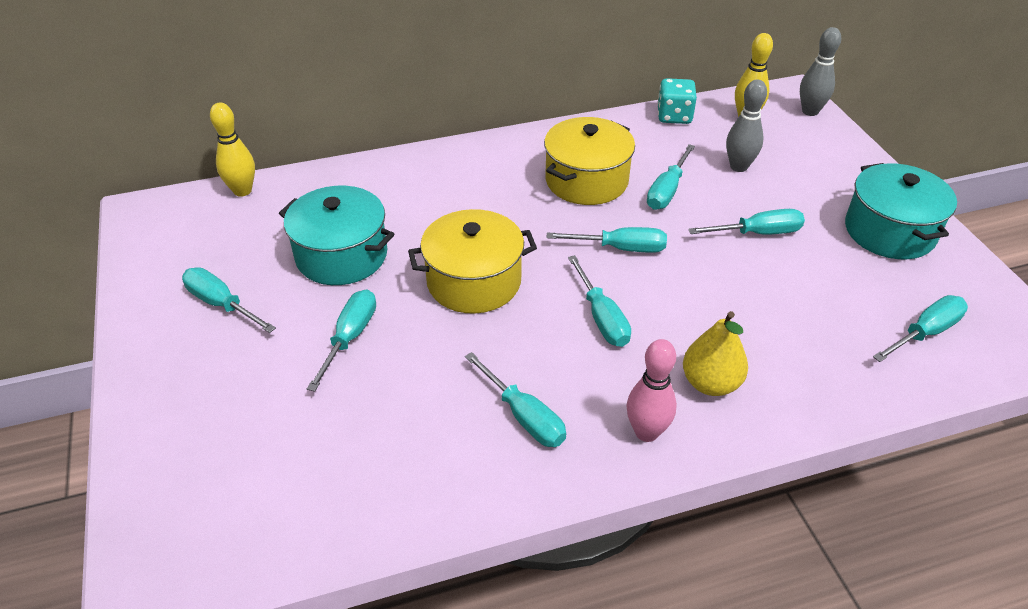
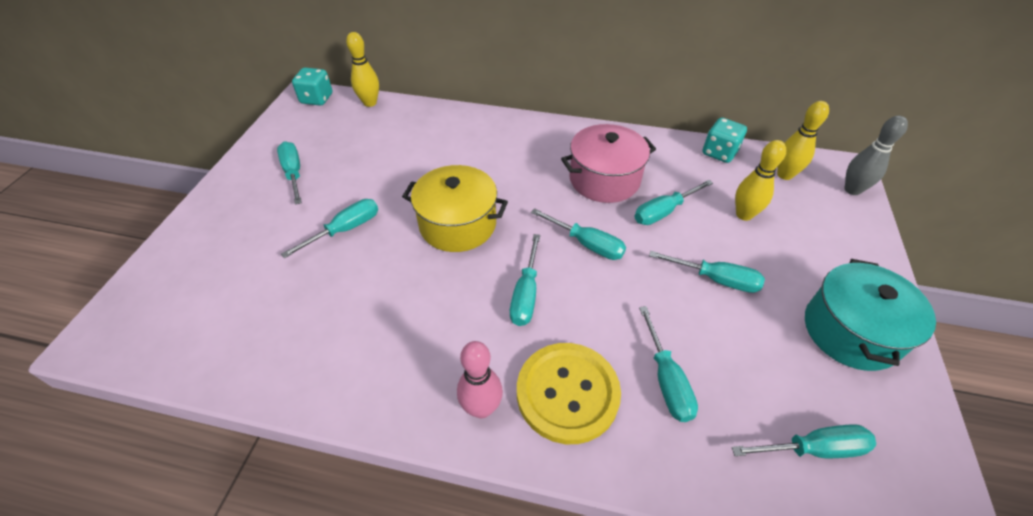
camera: 30 degrees right, 5 degrees up
turquoise pot [279,186,394,285] -> none
turquoise screwdriver [465,352,566,447] -> turquoise screwdriver moved to [639,306,698,422]
yellow pot [544,117,635,205] -> pink pot [561,124,656,203]
yellow pear [683,311,748,396] -> yellow button [517,343,621,444]
grey bowling pin [726,80,767,172] -> yellow bowling pin [735,140,786,221]
none -> turquoise dice [292,68,332,106]

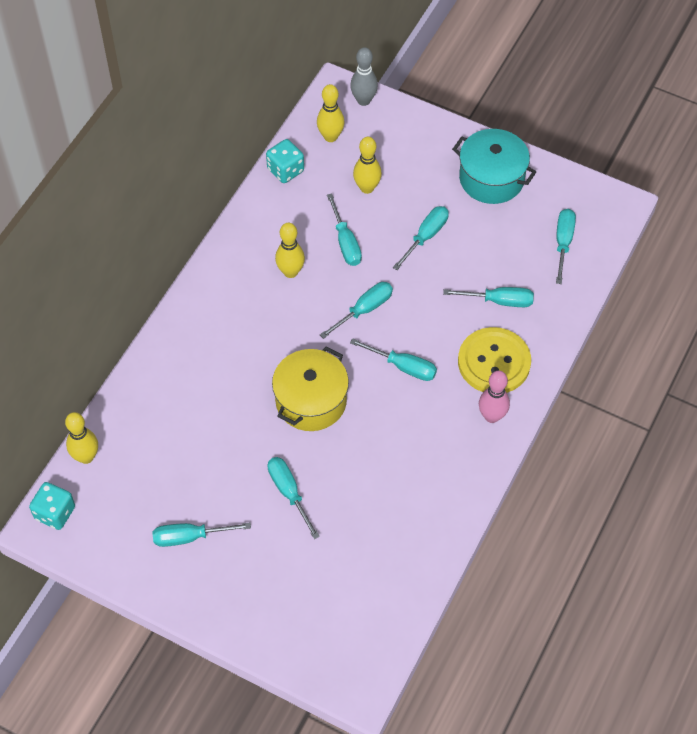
camera: 75 degrees left, 10 degrees up
pink pot [561,124,656,203] -> yellow bowling pin [275,223,305,278]

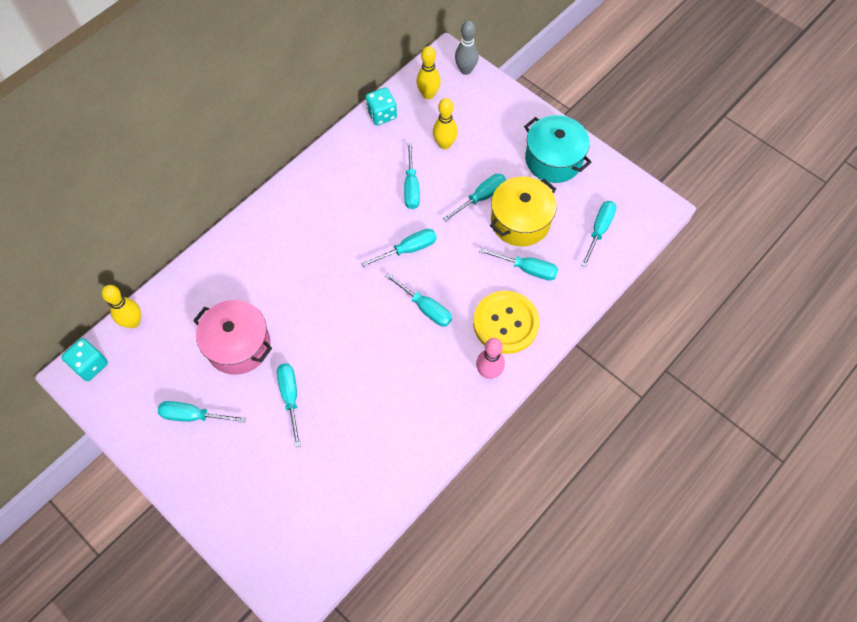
camera: 15 degrees right, 5 degrees up
yellow pot [272,346,349,431] -> yellow pot moved to [490,176,557,247]
yellow bowling pin [275,223,305,278] -> none
none -> pink pot [193,300,272,375]

